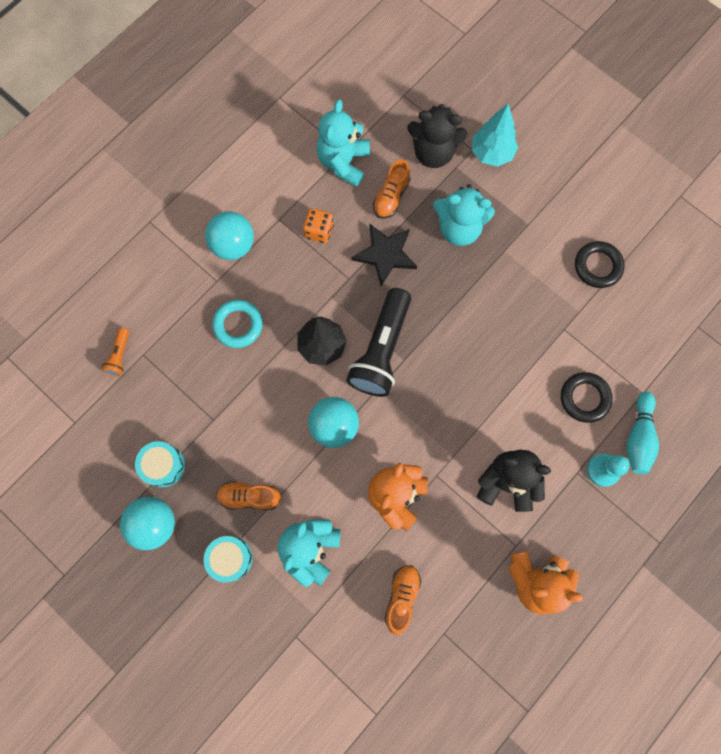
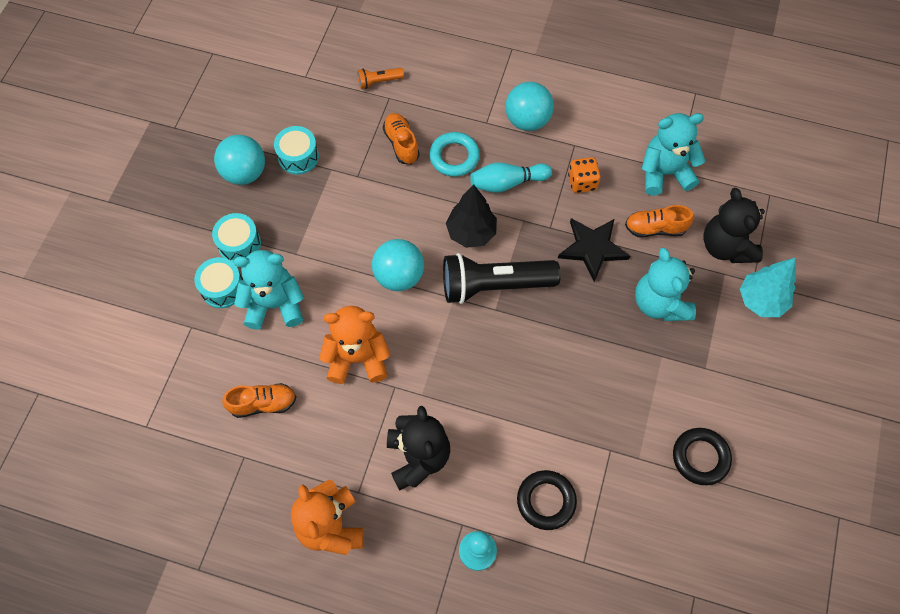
camera: 65 degrees right, 10 degrees down
orange shoe [216,481,281,510] -> orange shoe moved to [383,113,420,164]
turquoise bowling pin [626,392,659,474] -> turquoise bowling pin moved to [470,162,552,193]
none -> turquoise drum [194,257,243,308]

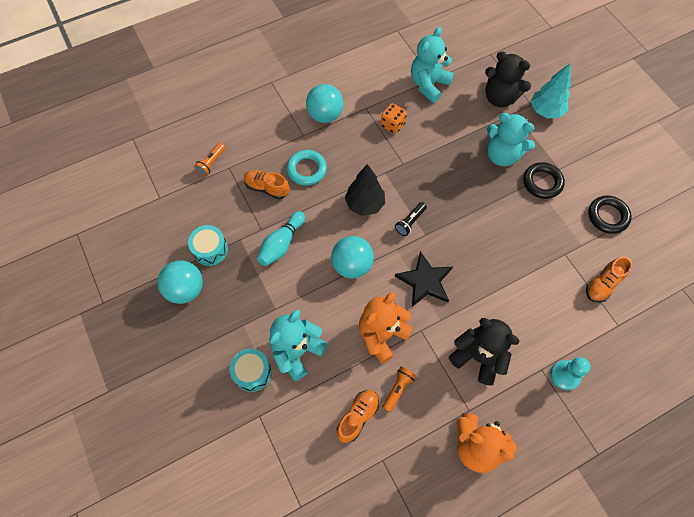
camera: 45 degrees left, 0 degrees up
turquoise drum [212,213,261,262] -> none
black flashlight [443,253,561,304] -> black flashlight [395,202,427,236], size x0.44
turquoise bowling pin [470,162,552,193] -> turquoise bowling pin moved to [257,211,305,266]
black ring [517,470,577,530] -> black ring moved to [523,162,565,199]
black star [558,218,630,282] -> black star moved to [395,251,453,307]
orange shoe [625,205,694,238] -> orange shoe moved to [586,256,632,302]
none -> orange flashlight [382,367,416,412]

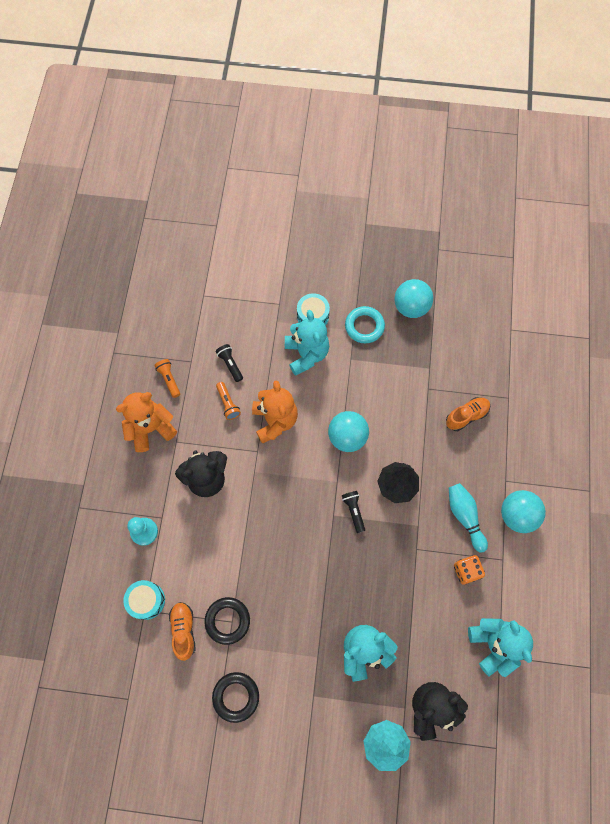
camera: 125 degrees right, 5 degrees up
turquoise drum [188,225,228,266] -> turquoise drum moved to [123,580,165,620]
orange flashlight [194,143,225,176] -> orange flashlight moved to [154,359,180,398]
turquoise bowling pin [257,211,305,266] -> turquoise bowling pin moved to [449,483,488,552]
turquoise ring [287,150,327,186] -> turquoise ring moved to [345,306,385,343]
orange shoe [337,390,379,443] -> black flashlight [216,344,243,382]
black star [395,251,453,307] -> none
black ring [523,162,565,199] -> black ring moved to [204,597,250,645]

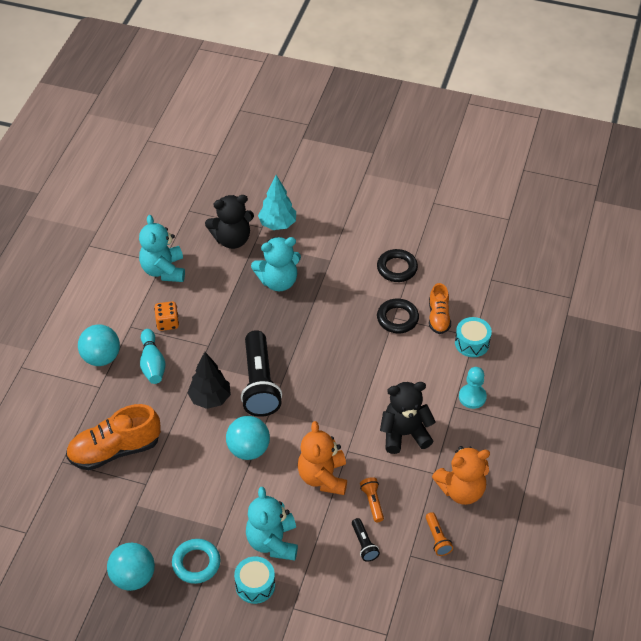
camera: 170 degrees left, 20 degrees down
black flashlight [342,491,365,533] -> black flashlight [241,330,282,417], size x2.25
orange shoe [446,397,490,431] -> orange shoe [66,404,161,470], size x1.73

